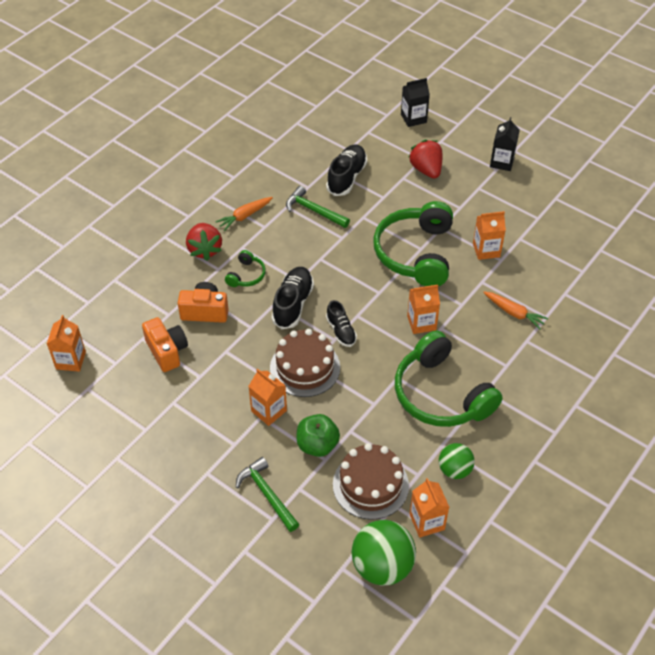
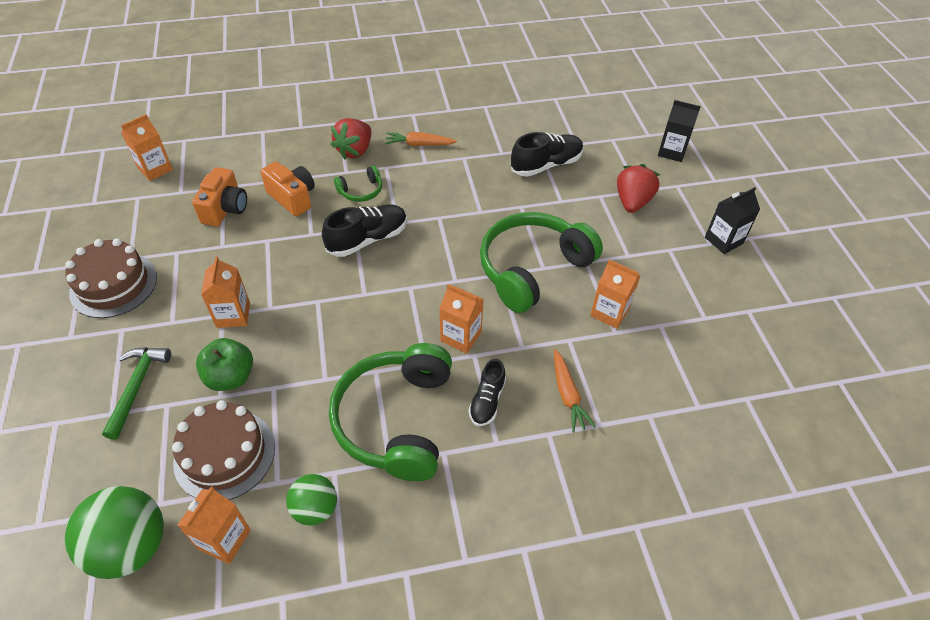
camera: 40 degrees right, 0 degrees up
brown cake [270,329,340,397] -> brown cake moved to [65,238,157,318]
green hammer [286,186,350,228] -> none
black shoe [326,300,357,347] -> black shoe moved to [469,359,506,426]

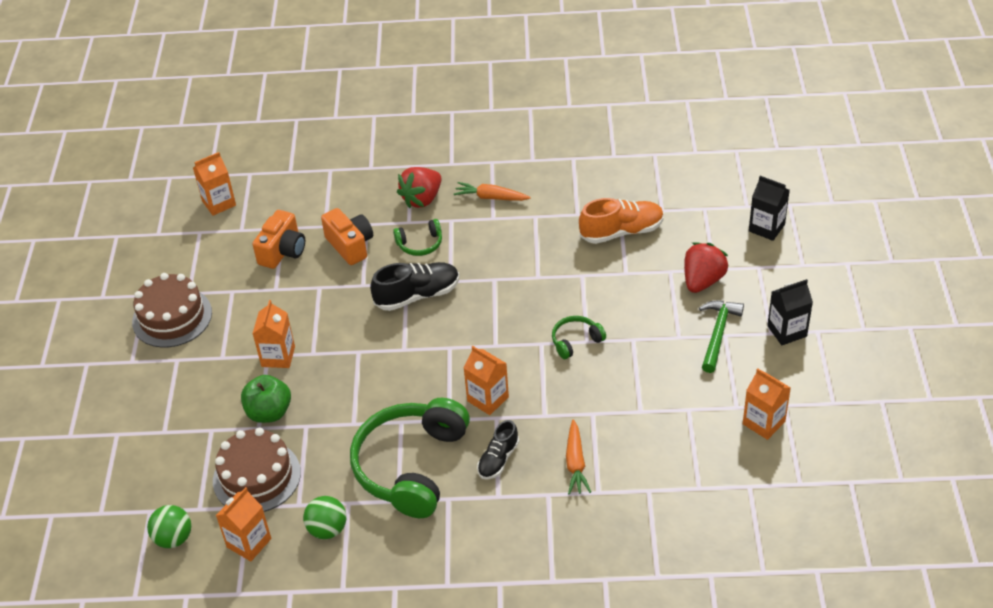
camera: 15 degrees right, 5 degrees down
green ball [65,486,164,579] -> green ball [147,505,191,548], size x0.60
green hammer [102,347,171,440] -> green hammer moved to [699,301,744,373]
green headphones [480,212,603,313] -> green headphones [552,316,606,359], size x0.44
black shoe [511,132,584,177] -> orange shoe [579,198,664,244]
orange carton [590,259,640,329] -> orange carton moved to [743,368,791,440]

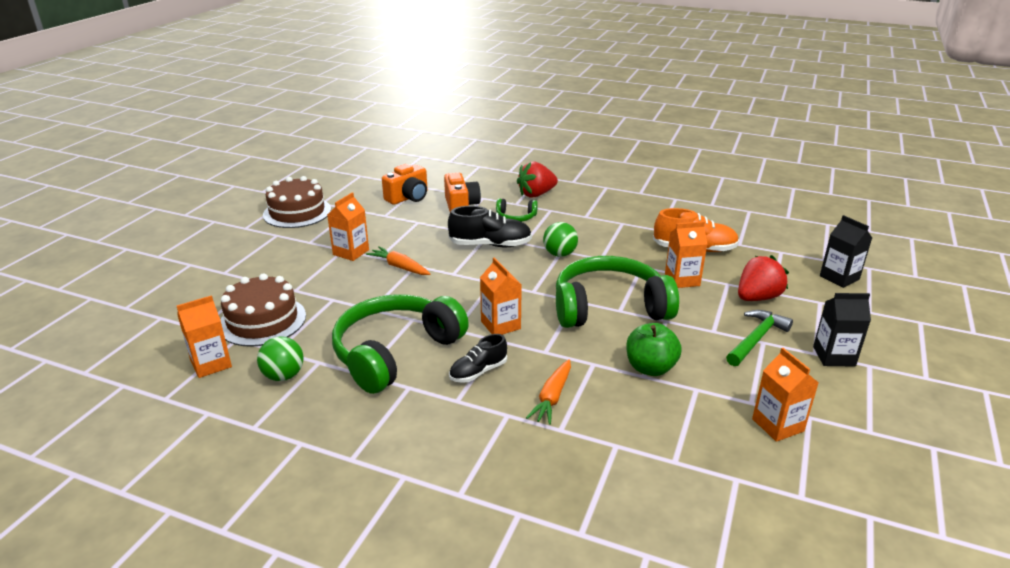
camera: 20 degrees right, 15 degrees down
green ball [147,505,191,548] -> green ball moved to [543,222,578,257]
orange carton [193,152,236,216] -> orange carton moved to [665,222,707,288]
green apple [241,375,291,423] -> green apple moved to [626,323,682,376]
orange carrot [454,182,531,201] -> orange carrot moved to [366,246,430,275]
green headphones [552,316,606,359] -> green headphones [556,256,679,328], size x2.27

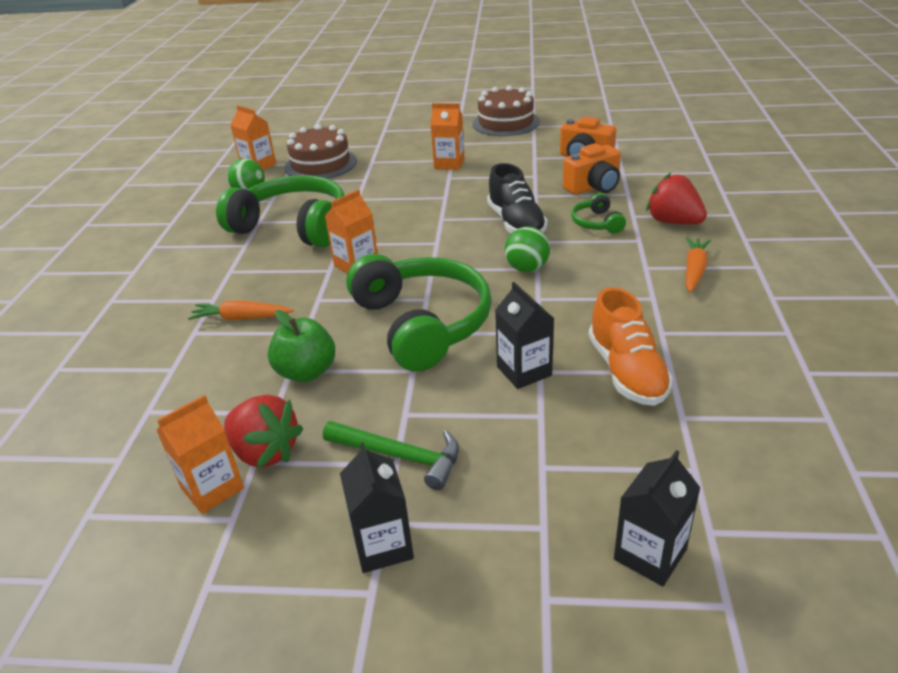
camera: 75 degrees right, 5 degrees up
orange carrot [366,246,430,275] -> orange carrot moved to [686,237,711,293]
black shoe [449,334,507,383] -> none
orange carton [665,222,707,288] -> black carton [495,282,554,389]
red strawberry [738,255,789,301] -> red strawberry moved to [224,394,303,468]

